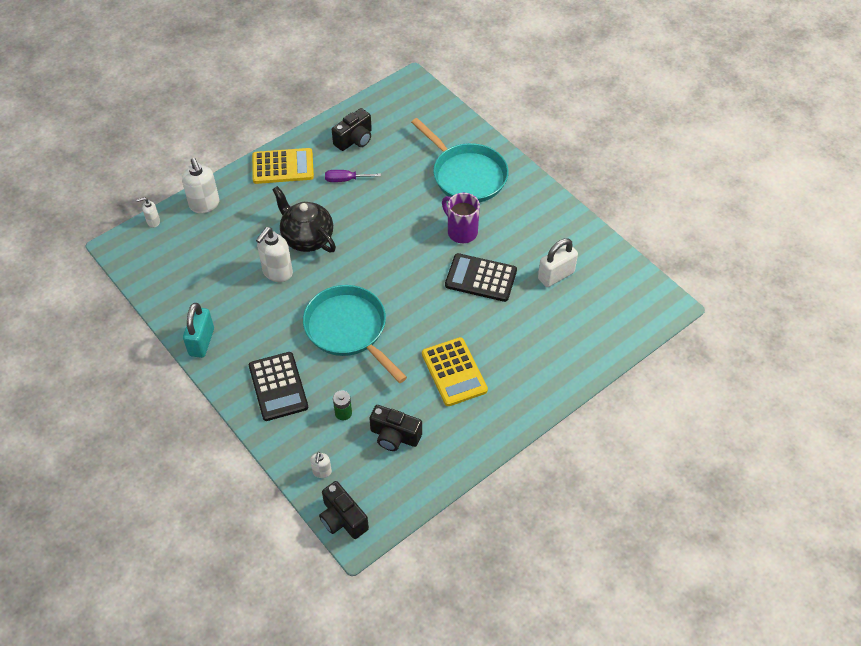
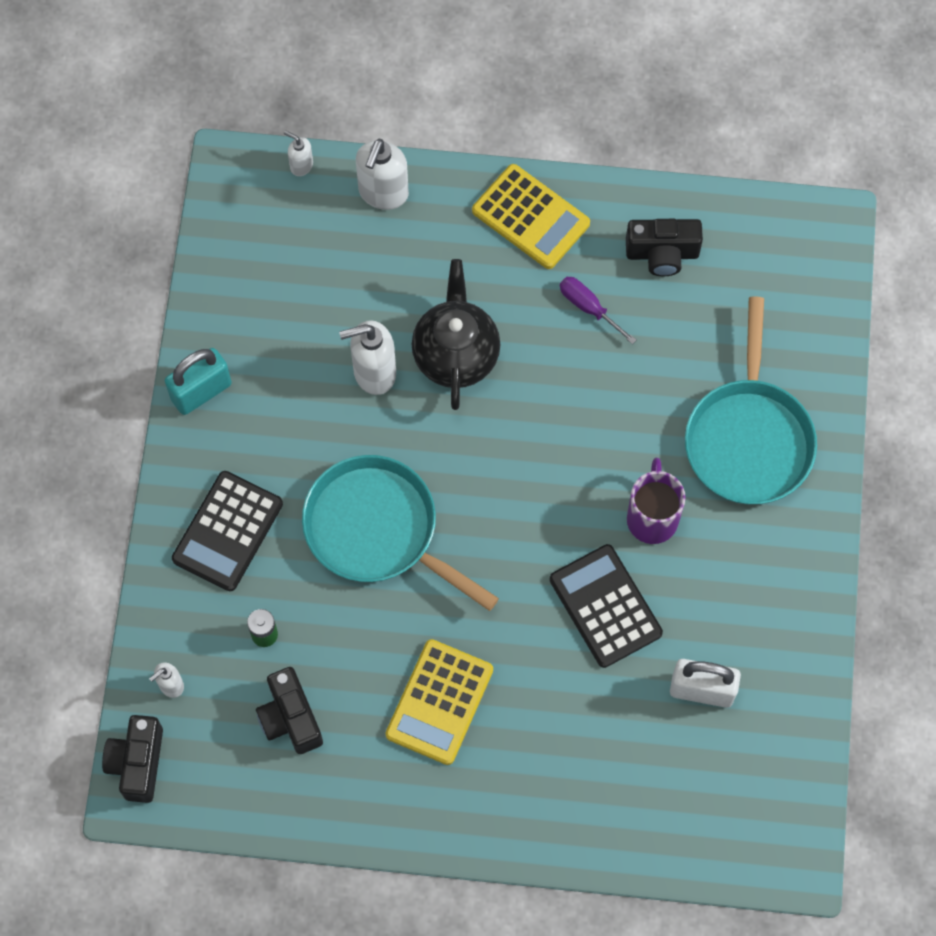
camera: 45 degrees right, 15 degrees up
turquoise pan [303,285,407,383] -> turquoise pan turned 60 degrees counterclockwise [302,455,499,611]

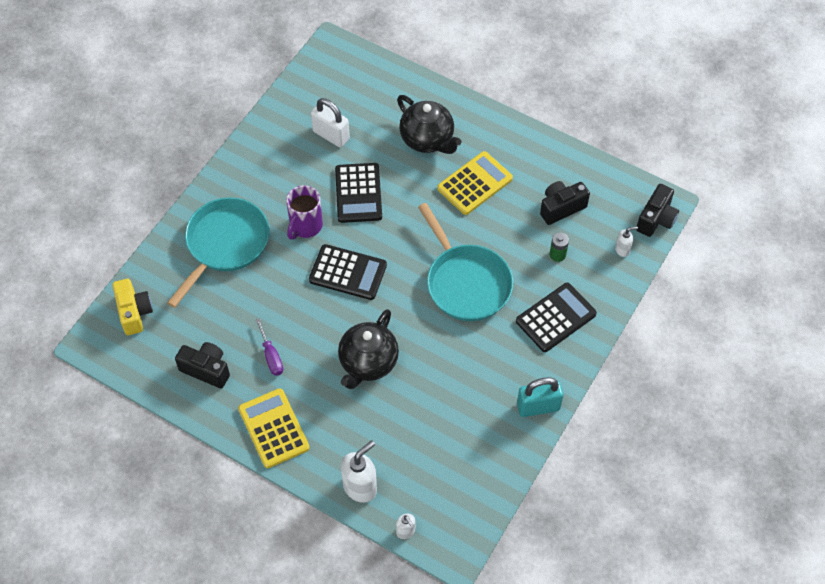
camera: 155 degrees left, 10 degrees down
black camera [256,667,323,754] -> black camera turned 120 degrees counterclockwise [540,181,590,225]
white soap dispenser [339,320,396,395] -> none
none -> yellow camera [112,279,153,335]
none -> black calculator [309,244,387,300]
none -> black teapot [397,95,461,154]

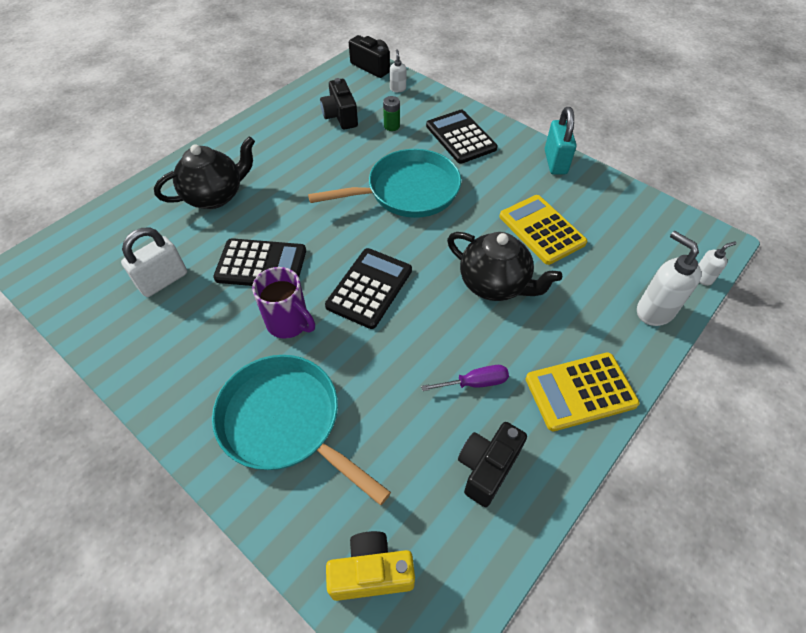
camera: 80 degrees left, 5 degrees down
yellow calculator [437,151,513,215] -> yellow calculator moved to [499,195,587,265]

